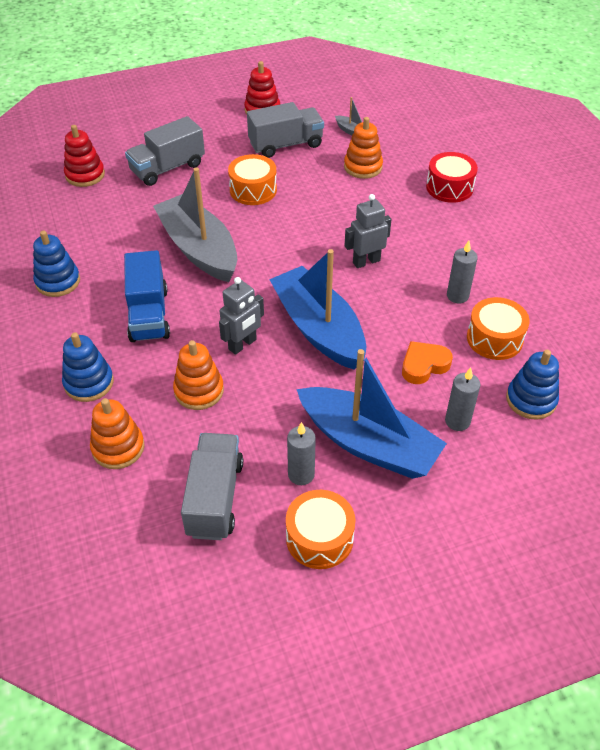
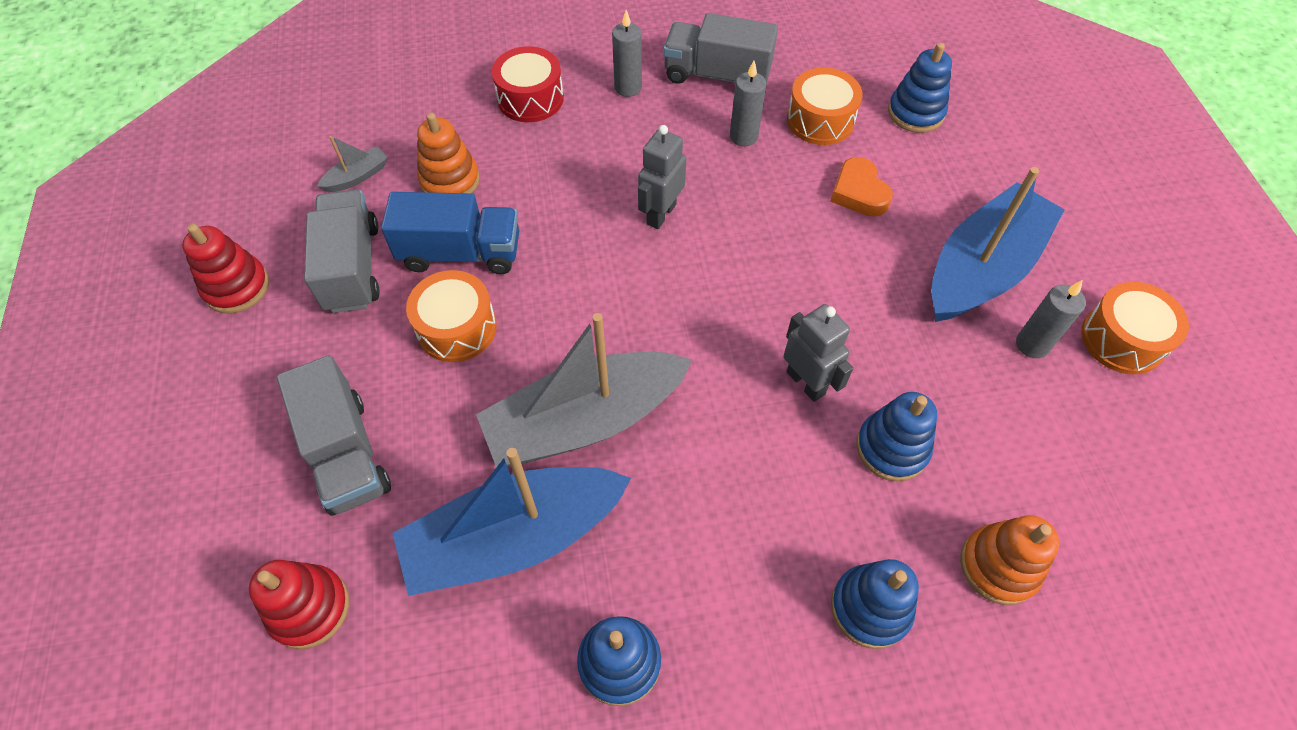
camera: 80 degrees left, 10 degrees up
blue truck [124,250,170,342] -> blue truck moved to [381,192,519,274]
orange stacking toy [173,340,224,410] -> blue stacking toy [856,392,937,481]
grey truck [181,433,243,540] -> grey truck moved to [663,13,778,84]
blue boat [269,249,366,370] -> blue boat moved to [393,448,631,596]
grey robot [345,194,392,268] -> grey robot turned 45 degrees clockwise [638,125,687,229]
grey candle [445,367,480,431] -> grey candle moved to [612,10,642,97]

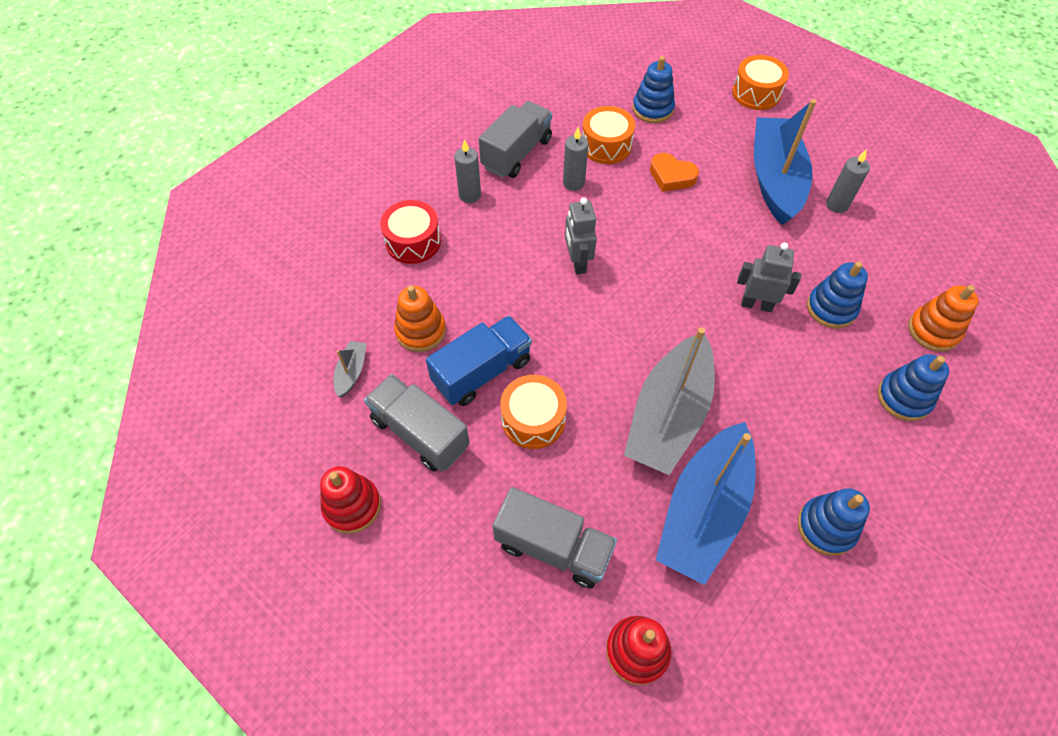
camera: 40 degrees left, 0 degrees up
grey truck [663,13,778,84] -> grey truck turned 150 degrees clockwise [479,101,552,178]
orange drum [1081,282,1189,375] -> orange drum moved to [732,55,789,110]

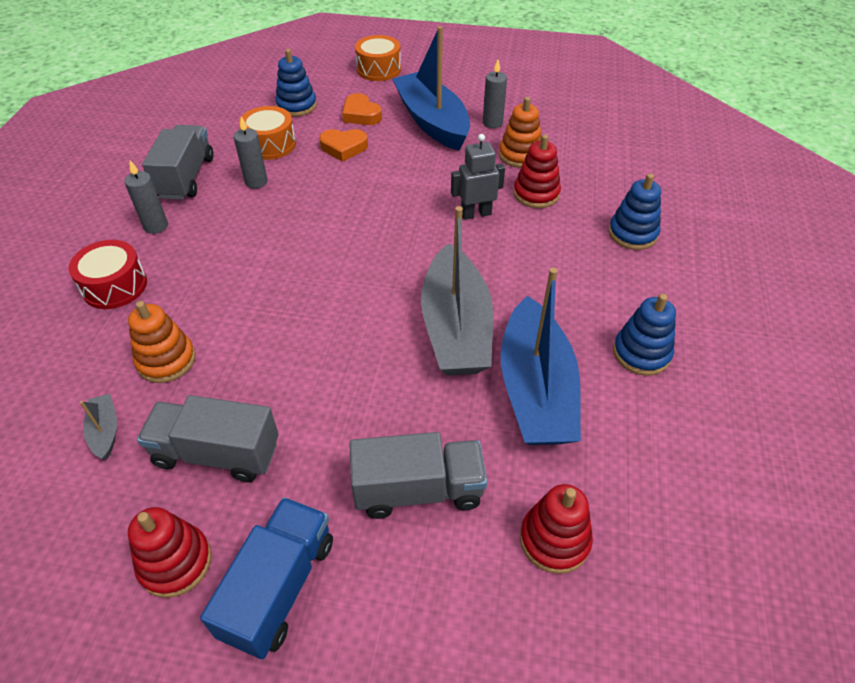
camera: 30 degrees left, 10 degrees down
blue truck [426,316,532,406] -> blue truck moved to [200,497,333,659]
orange drum [500,375,567,449] -> none
grey robot [565,198,597,275] -> none
blue stacking toy [807,261,868,328] -> red stacking toy [513,134,561,208]
orange stacking toy [908,285,979,352] -> orange stacking toy moved to [499,97,542,168]
none -> orange heart [342,93,382,125]

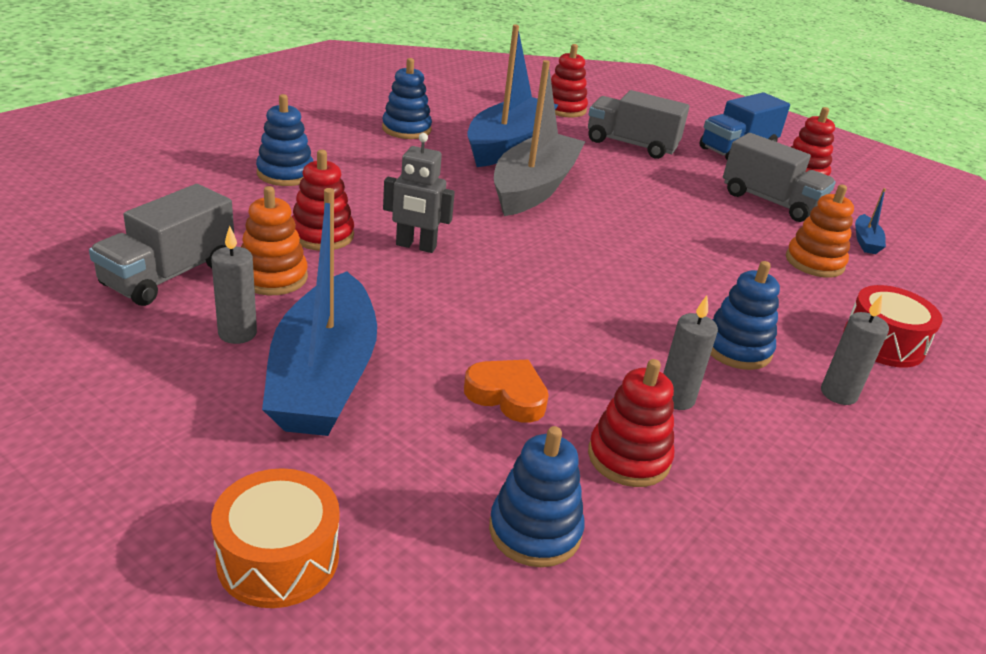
camera: 155 degrees left, 15 degrees down
grey boat [80,394,117,460] -> blue boat [855,188,886,254]
grey truck [142,125,214,200] -> grey truck moved to [89,184,234,306]
orange drum [239,106,296,160] -> red stacking toy [588,359,674,487]
orange heart [342,93,382,125] -> none
none -> blue stacking toy [711,261,780,370]

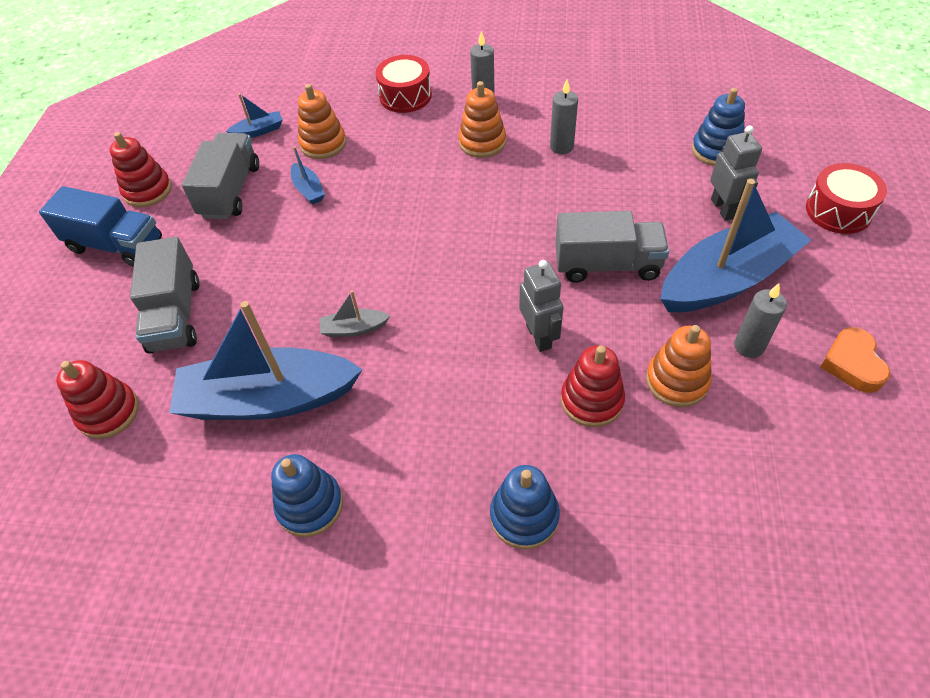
camera: 115 degrees left, 20 degrees up
grey truck [89,184,234,306] -> grey truck moved to [555,211,669,283]
orange drum [211,468,339,608] -> red drum [806,163,887,234]
orange heart [464,359,549,423] -> orange heart moved to [821,327,891,393]
grey boat [494,60,585,216] -> grey boat [320,290,390,337], size x0.41
red stacking toy [588,359,674,487] -> none
blue stacking toy [711,261,780,370] -> orange stacking toy [458,81,506,158]
none -> blue boat [291,146,325,205]
none -> grey robot [710,126,762,221]

